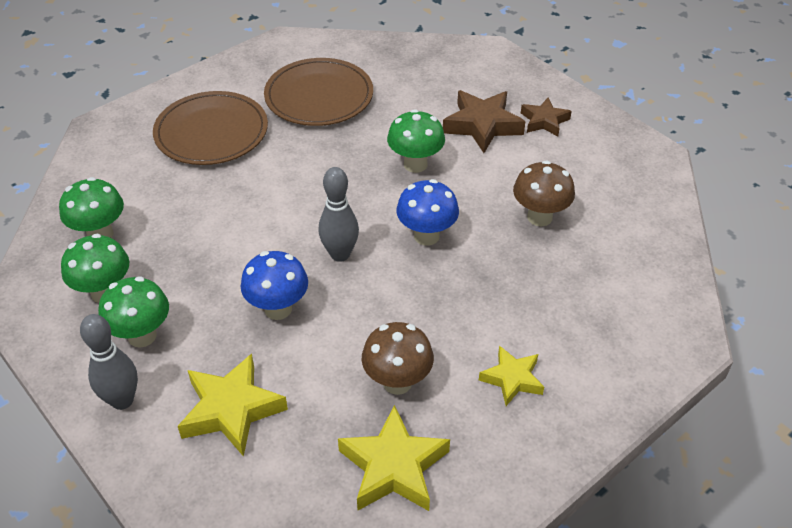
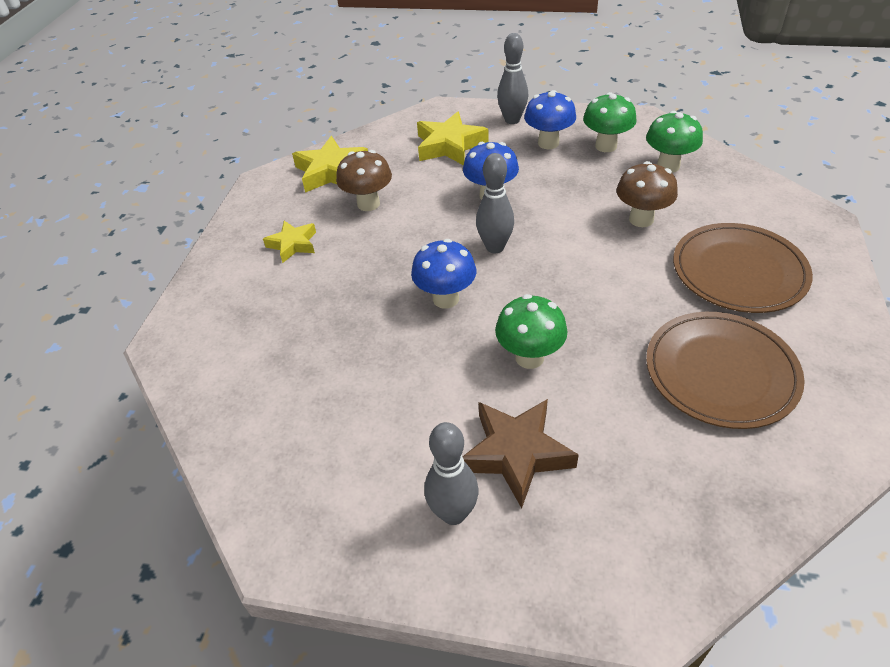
camera: 145 degrees right, 0 degrees up
green mushroom [98,277,169,348] -> blue mushroom [524,90,576,149]
brown mushroom [513,160,575,227] -> brown mushroom moved to [617,161,678,227]
brown star [521,97,572,137] -> grey bowling pin [424,422,479,525]

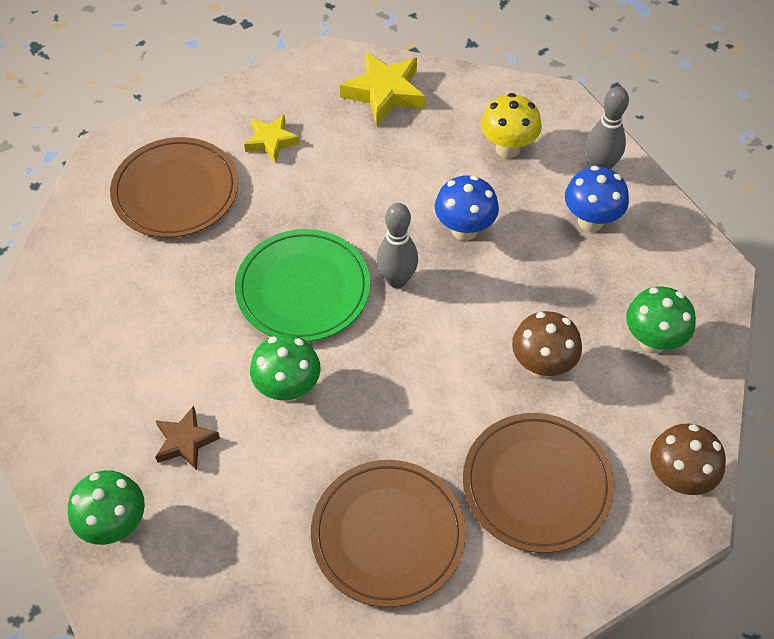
camera: 45 degrees right, 10 degrees up
brown mushroom [336,150,392,211] -> brown mushroom moved to [650,424,726,495]
blue mushroom [411,239,476,309] -> green plate [235,229,370,342]
yellow star [417,111,489,166] -> yellow mushroom [481,93,542,158]
grey bowling pin [424,422,479,525] -> none
brown star [463,399,579,508] -> brown star [155,406,220,470], size x0.62
green mushroom [583,92,637,152] -> green mushroom moved to [68,470,145,545]
none -> brown plate [110,137,238,238]

